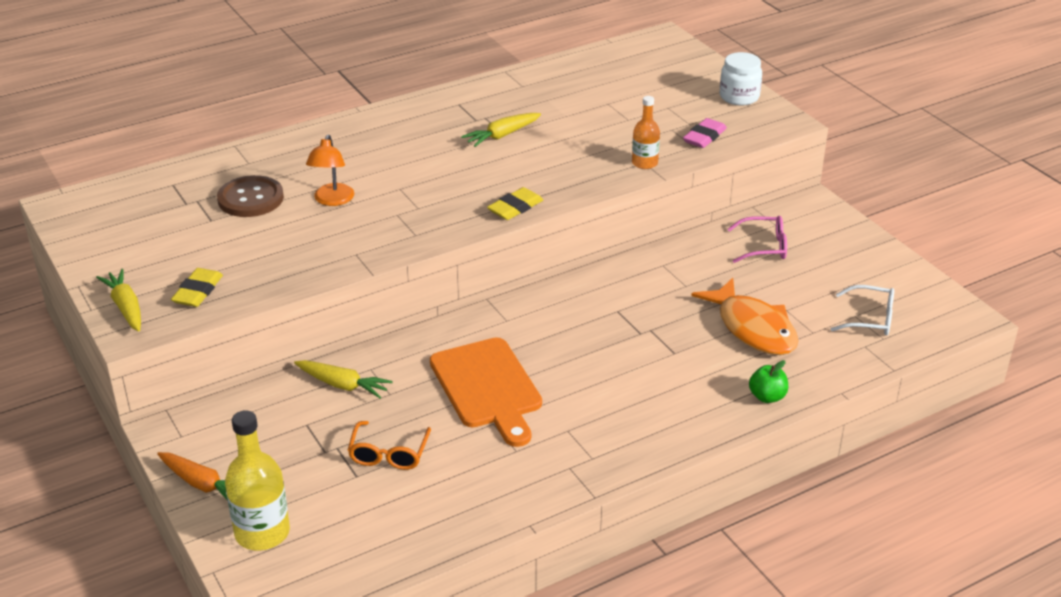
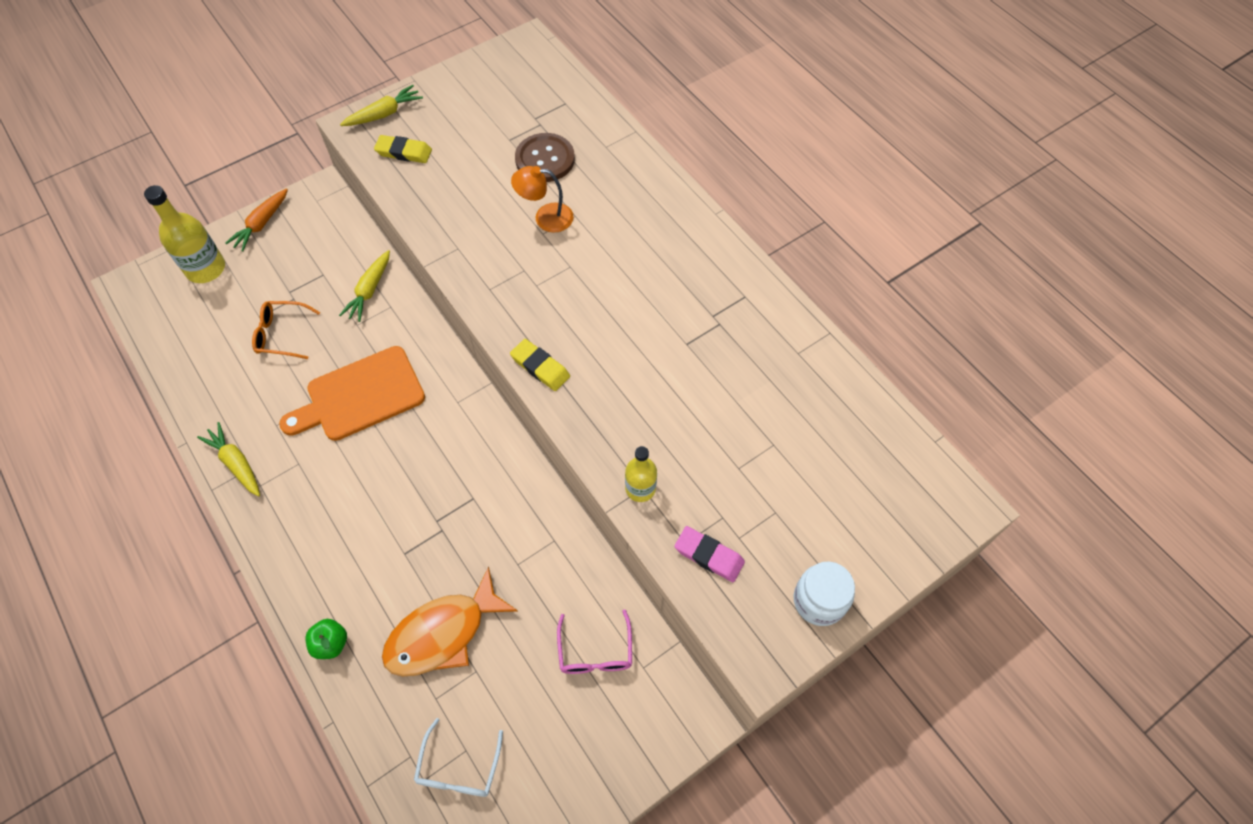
camera: 85 degrees right, 25 degrees up
yellow carrot [461,113,541,147] -> yellow carrot moved to [197,422,260,497]
orange bottle [632,96,660,169] -> yellow bottle [625,446,657,502]

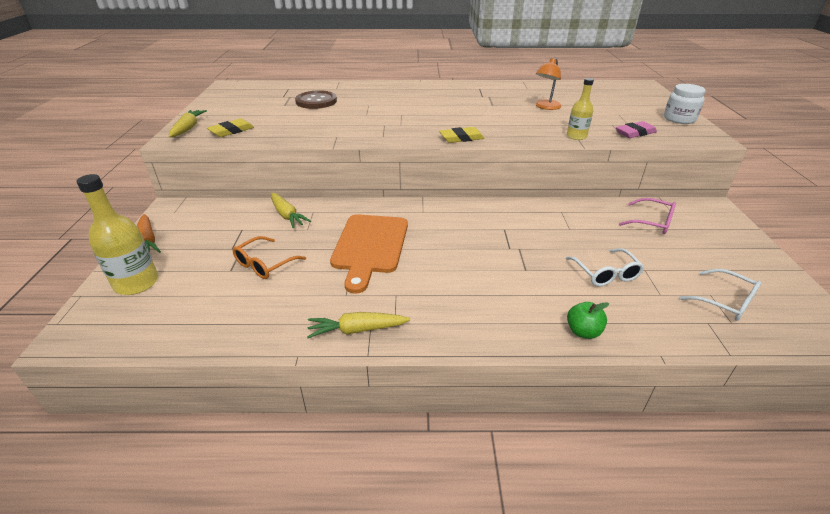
camera: 55 degrees left, 25 degrees down
orange fish [382,566,518,676] -> white glasses [566,248,644,286]
orange lamp [511,166,574,233] -> orange lamp moved to [536,58,562,110]

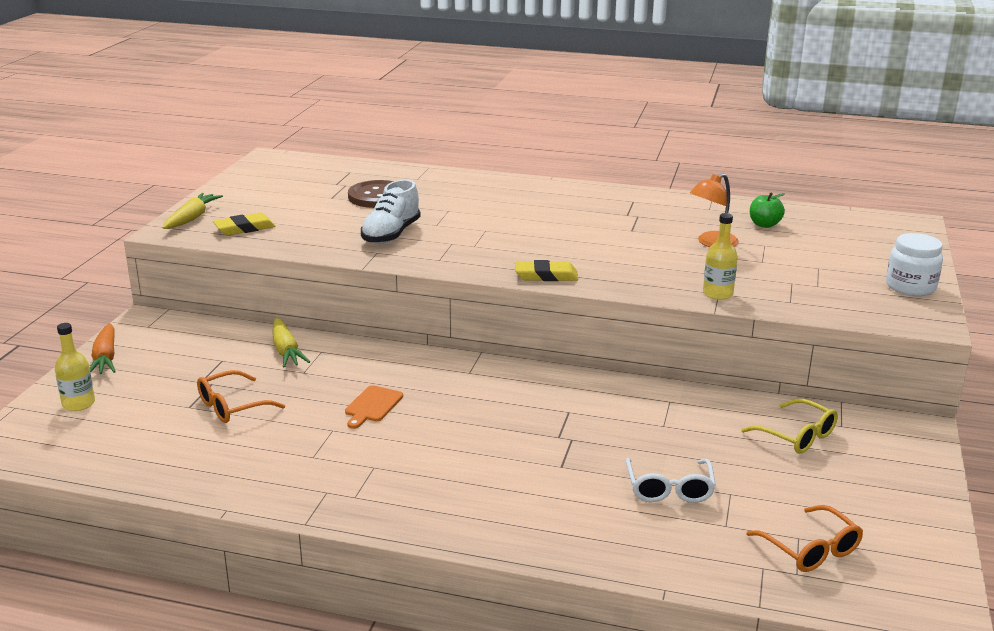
camera: 15 degrees right, 10 degrees down
yellow bottle [76,174,158,295] -> yellow bottle [55,323,95,411], size x0.61
yellow carrot [307,312,410,338] -> none
orange cutting board [330,214,408,294] -> orange cutting board [345,385,403,429], size x0.46
green apple [567,302,609,339] -> green apple moved to [750,192,785,228]
pink eraser [616,121,657,138] -> none
pink glasses [619,198,676,234] -> yellow glasses [741,399,838,454]
white glasses [679,269,761,321] -> orange glasses [746,505,863,572]
none -> white shoe [361,179,420,244]

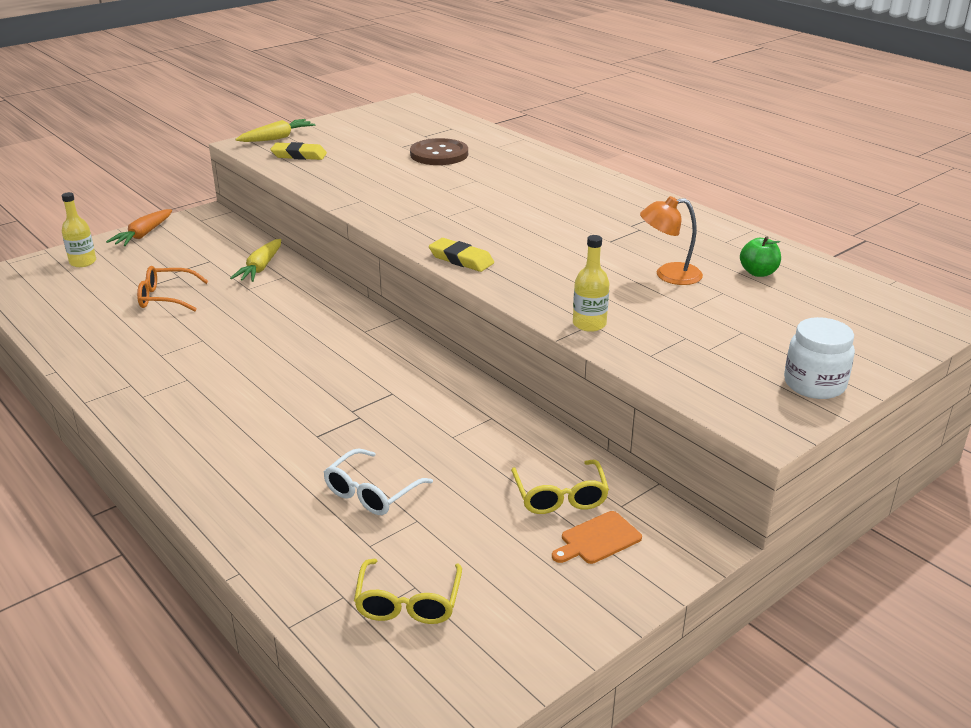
camera: 35 degrees right, 5 degrees up
orange cutting board [345,385,403,429] -> orange cutting board moved to [552,511,642,564]
white shoe [361,179,420,244] -> none
orange glasses [746,505,863,572] -> yellow glasses [354,559,462,624]

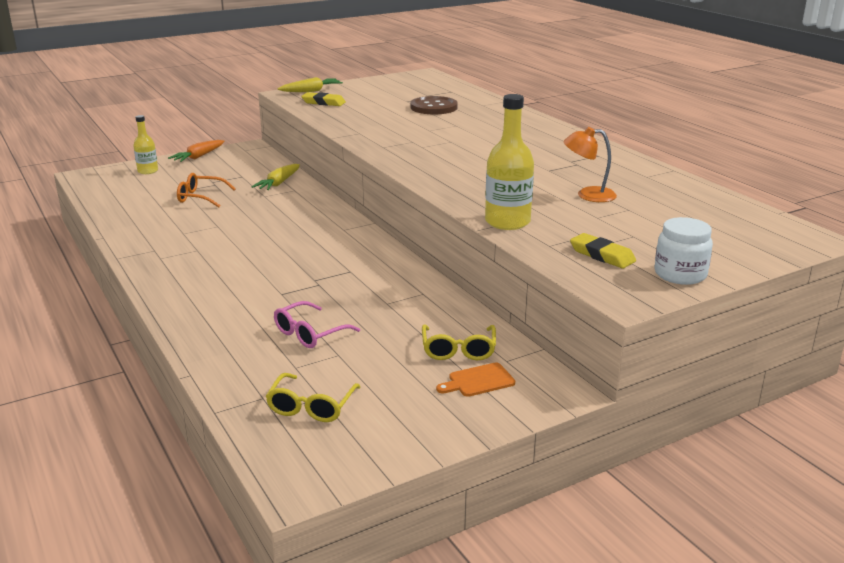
camera: 10 degrees right, 5 degrees down
white glasses [324,449,433,515] -> pink glasses [274,301,360,348]
yellow eraser [429,238,494,272] -> yellow eraser moved to [570,233,636,268]
yellow bottle [573,235,610,332] -> yellow bottle [485,94,534,230], size x1.64
green apple [740,236,781,277] -> none

